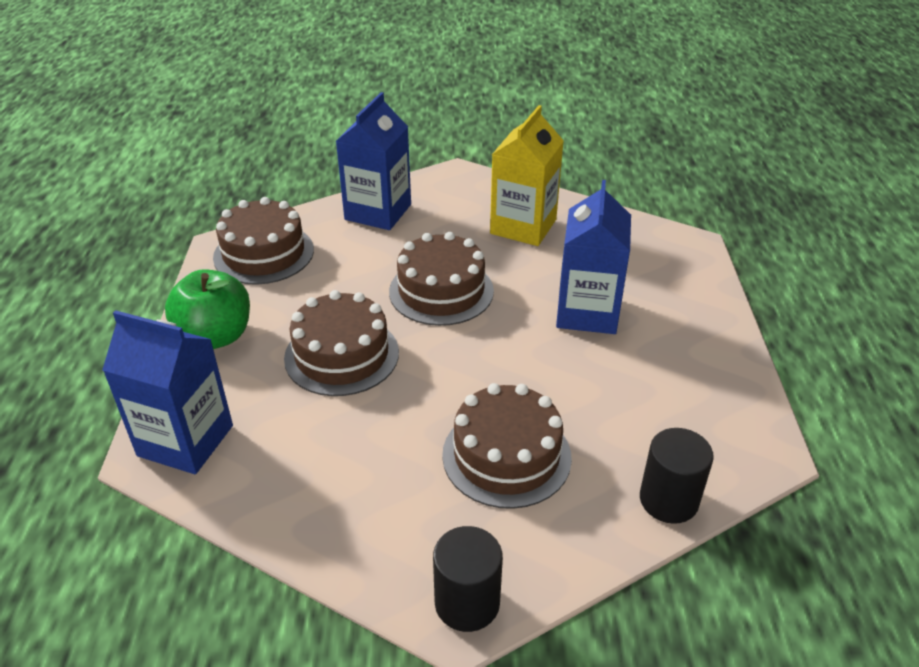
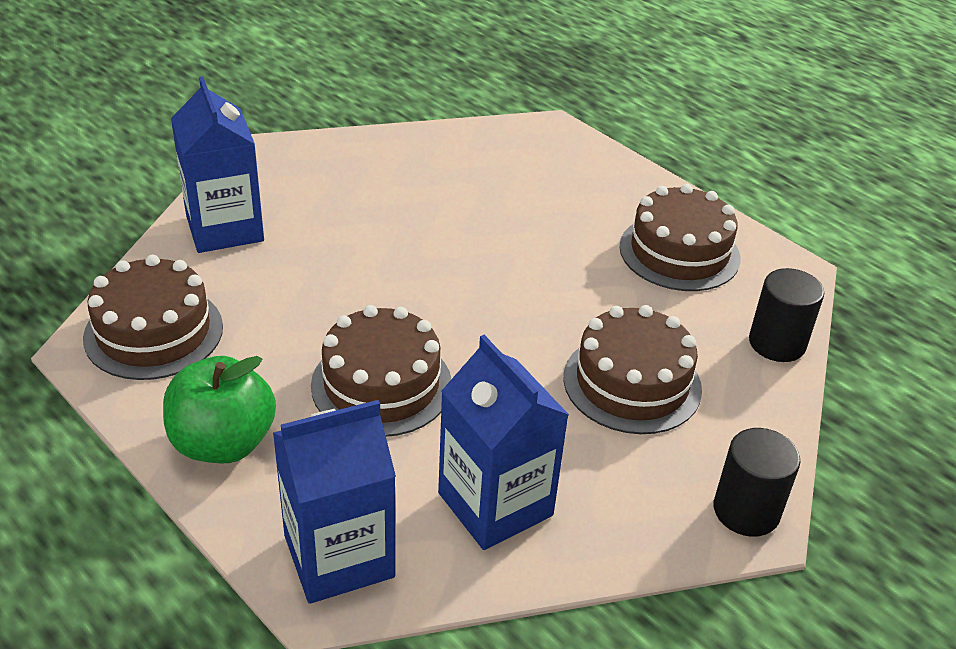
camera: 45 degrees left, 0 degrees up
brown cake [389,232,494,326] -> brown cake moved to [619,184,740,291]
yellow carton [490,105,564,246] -> none
blue carton [556,180,631,334] -> blue carton moved to [438,335,569,550]

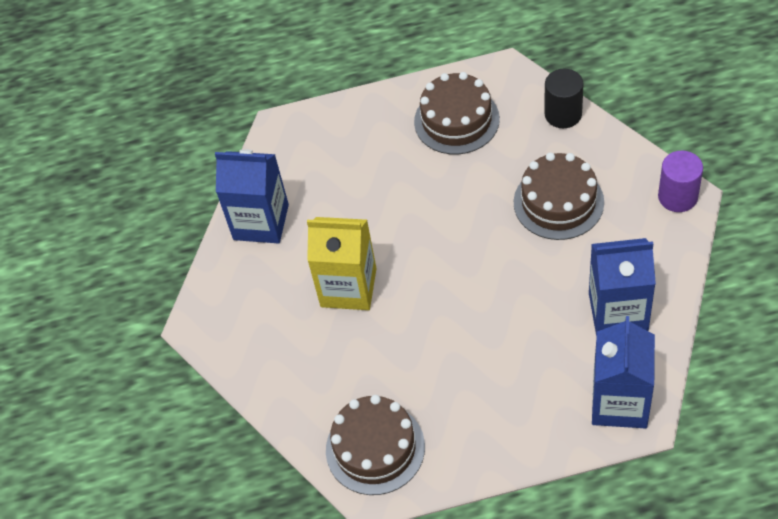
camera: 50 degrees left, 15 degrees up
green apple [163,356,276,463] -> none
blue carton [171,77,264,253] -> blue carton moved to [215,149,289,244]
brown cake [311,305,451,437] -> none
black cylinder [714,428,801,537] -> purple cylinder [658,151,703,212]
none -> yellow carton [307,217,376,310]

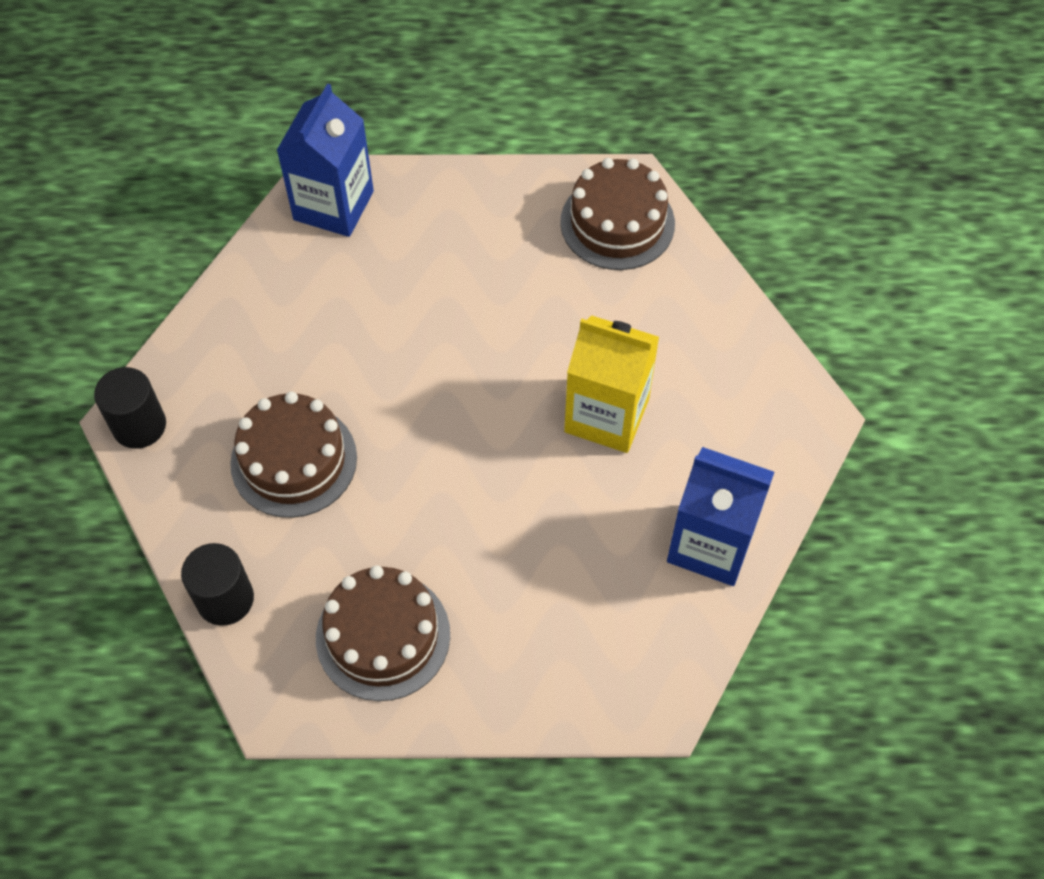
camera: 175 degrees left, 5 degrees up
blue carton [589,238,656,336] -> none
purple cylinder [658,151,703,212] -> black cylinder [94,367,166,449]

